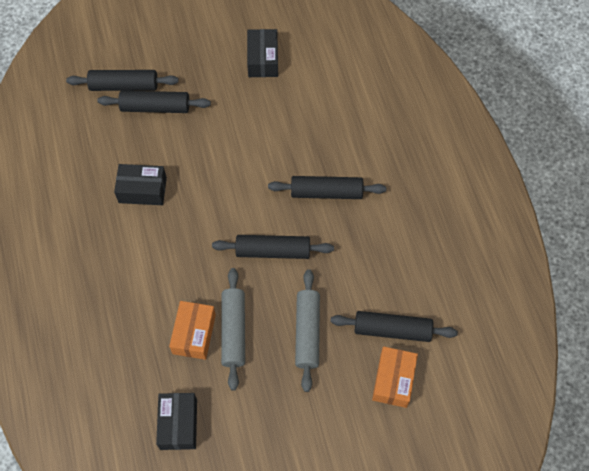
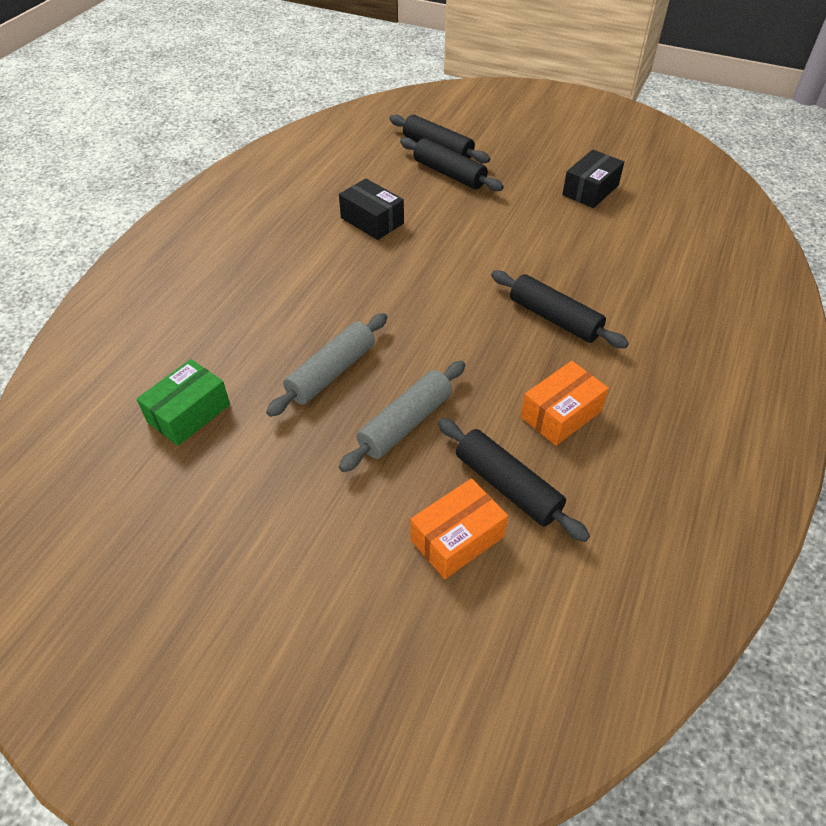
camera: 40 degrees right, 15 degrees down
black box [156,393,197,450] -> green box [136,359,230,446]
orange box [169,301,216,360] -> orange box moved to [521,361,609,446]
black rolling pin [212,235,334,259] -> none

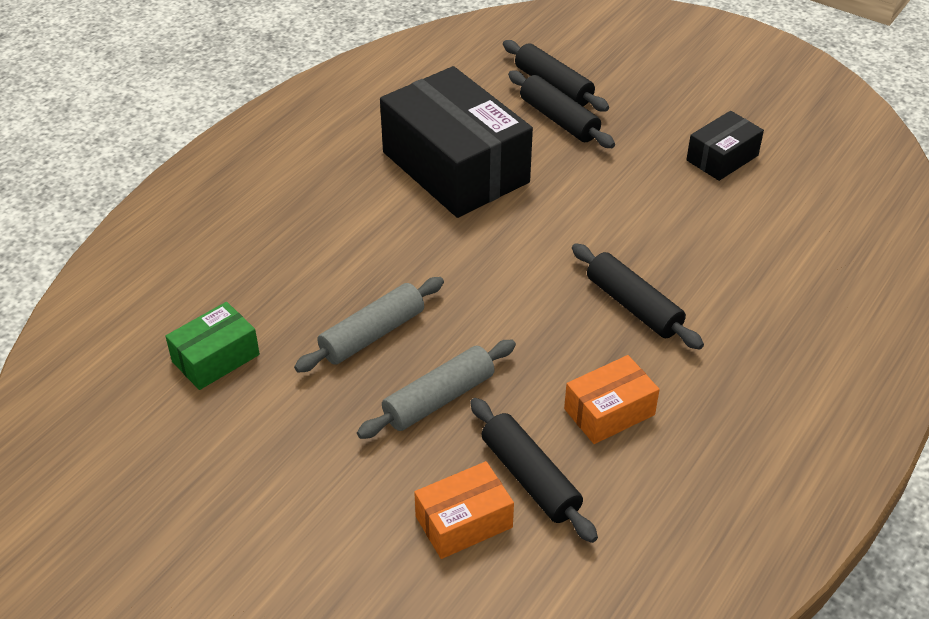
camera: 10 degrees right, 5 degrees down
black box [339,178,404,240] -> black box [380,66,533,218], size x2.08

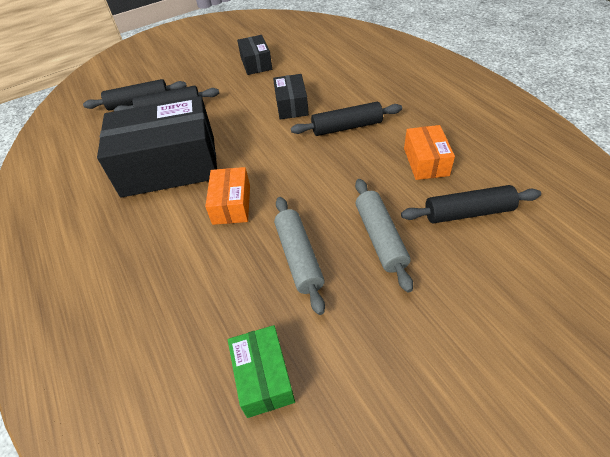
camera: 60 degrees left, 5 degrees up
orange box [414,461,514,559] -> orange box moved to [205,167,250,225]
none -> black box [273,74,309,120]

